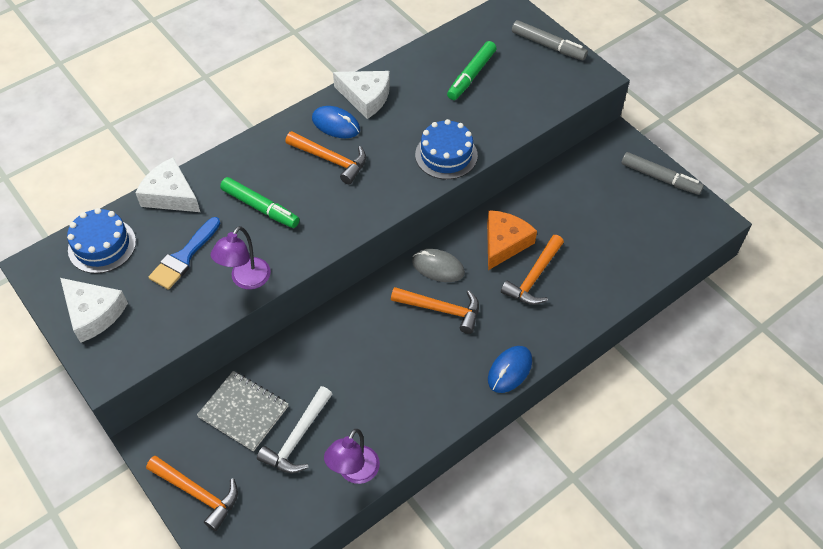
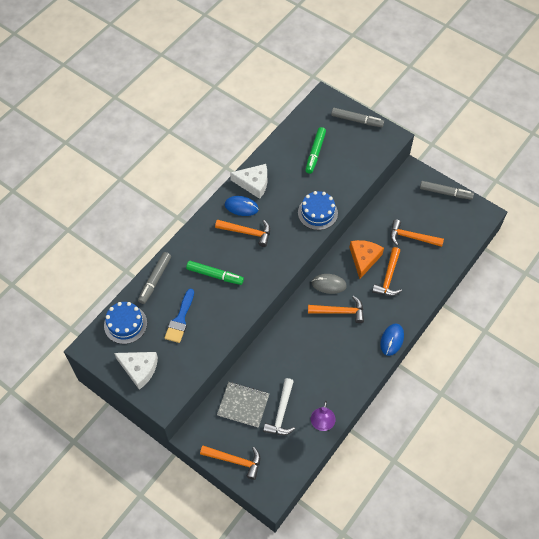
camera: 15 degrees left, 5 degrees up
white cheese [136,157,200,212] -> grey marker [138,252,171,304]
purple lamp [211,226,271,290] -> none
none -> orange hammer [390,220,444,247]

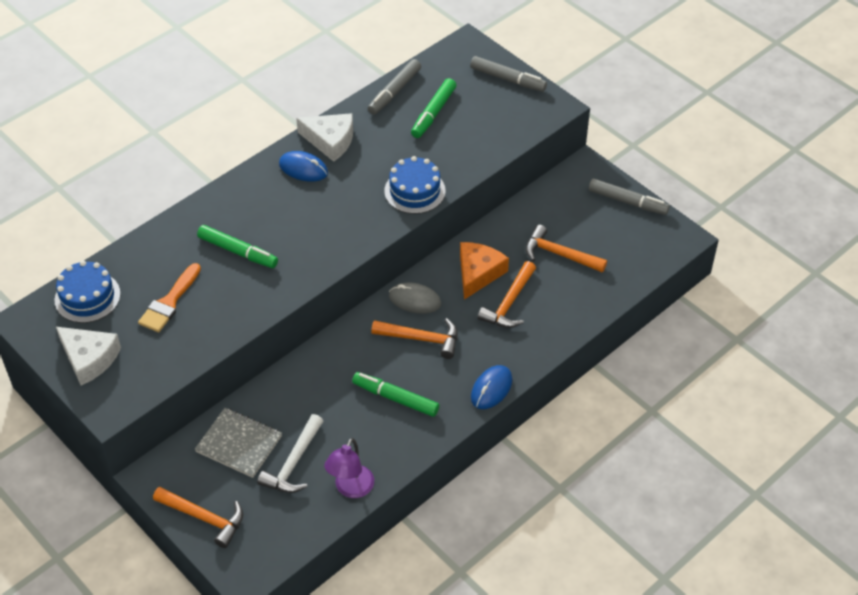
camera: 10 degrees right, 10 degrees down
grey marker [138,252,171,304] -> grey marker moved to [368,59,421,115]
blue brush [164,288,194,343] -> orange brush [138,263,201,332]
orange hammer [215,220,270,247] -> none
none -> green marker [352,372,439,417]

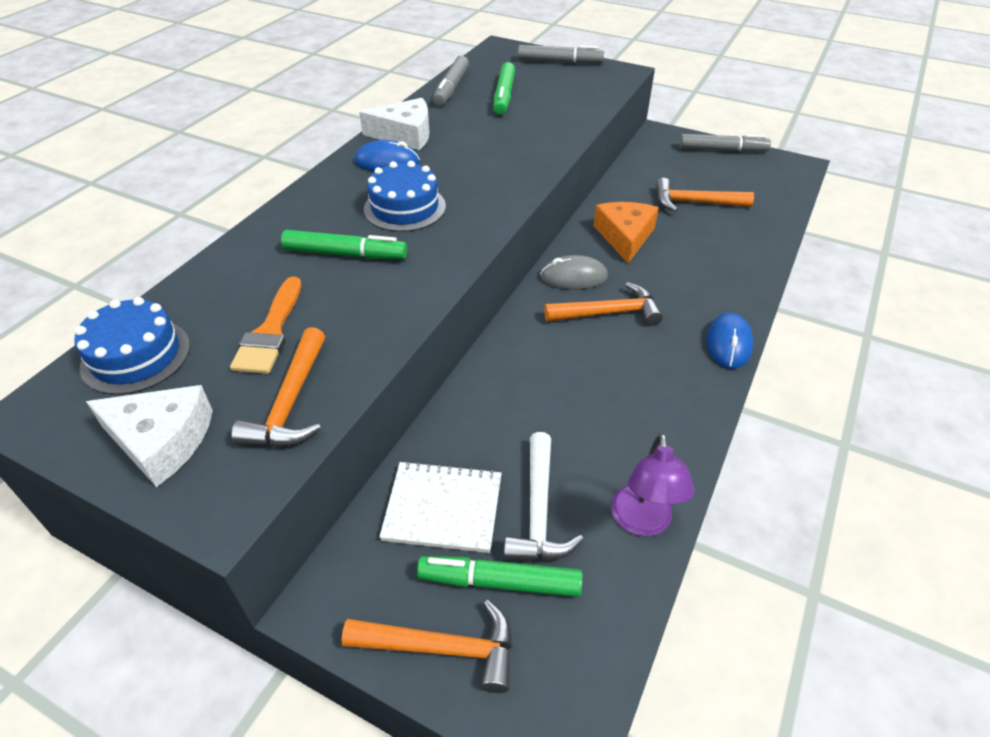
camera: 20 degrees left, 5 degrees down
grey notebook [195,408,282,478] -> white notebook [379,461,502,553]
green marker [352,372,439,417] -> green marker moved to [417,556,583,597]
blue cake [384,156,446,214] -> blue cake moved to [364,161,446,232]
orange hammer [478,261,536,328] -> orange hammer moved to [231,327,325,447]

